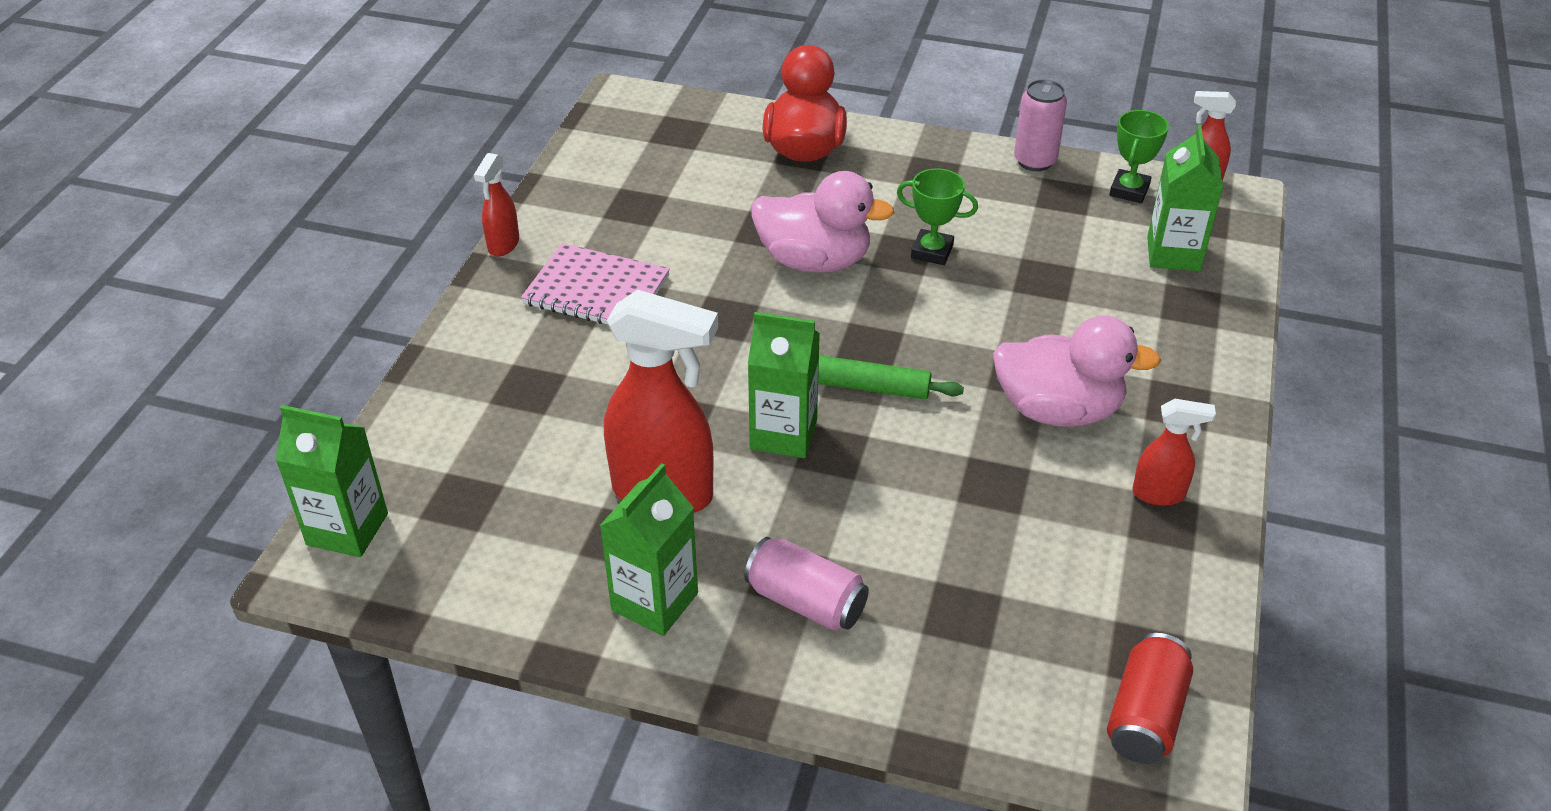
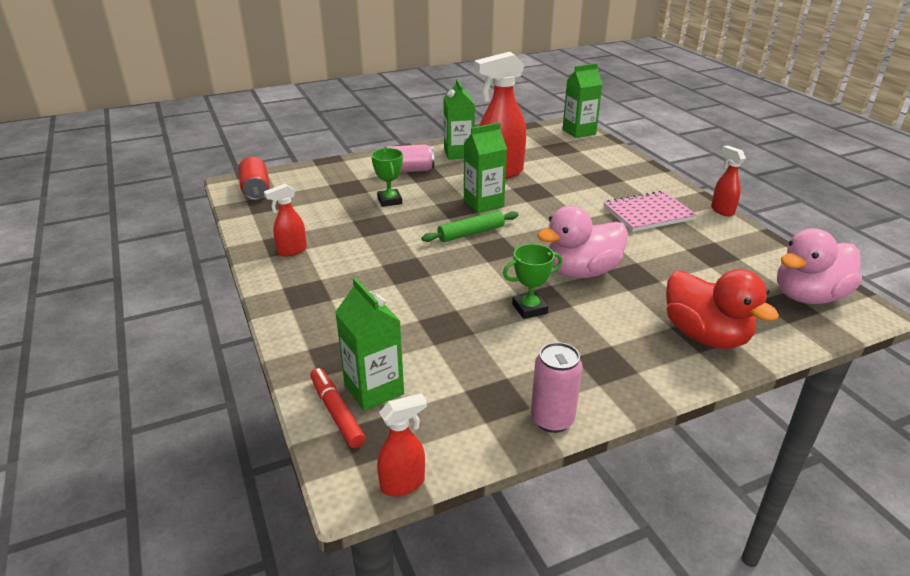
camera: 140 degrees right, 10 degrees down
pink duck [993,316,1161,427] -> pink duck moved to [777,228,862,304]
green trophy [1109,110,1169,203] -> green trophy moved to [371,148,403,207]
none -> red marker [310,368,365,448]

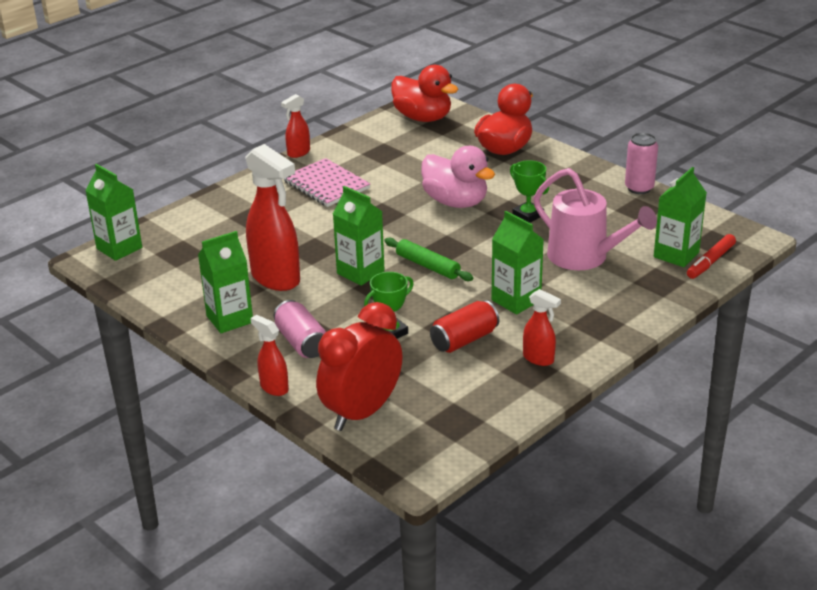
camera: 110 degrees left, 0 degrees up
red can [239,157,270,200] -> red can moved to [430,300,499,353]
red spray bottle [377,393,427,496] -> red spray bottle moved to [251,315,289,396]
pink duck [777,228,862,304] -> red duck [391,65,459,122]
none -> red clock [316,302,402,431]
none -> green carton [491,211,544,315]
none -> pink watering can [533,168,657,270]

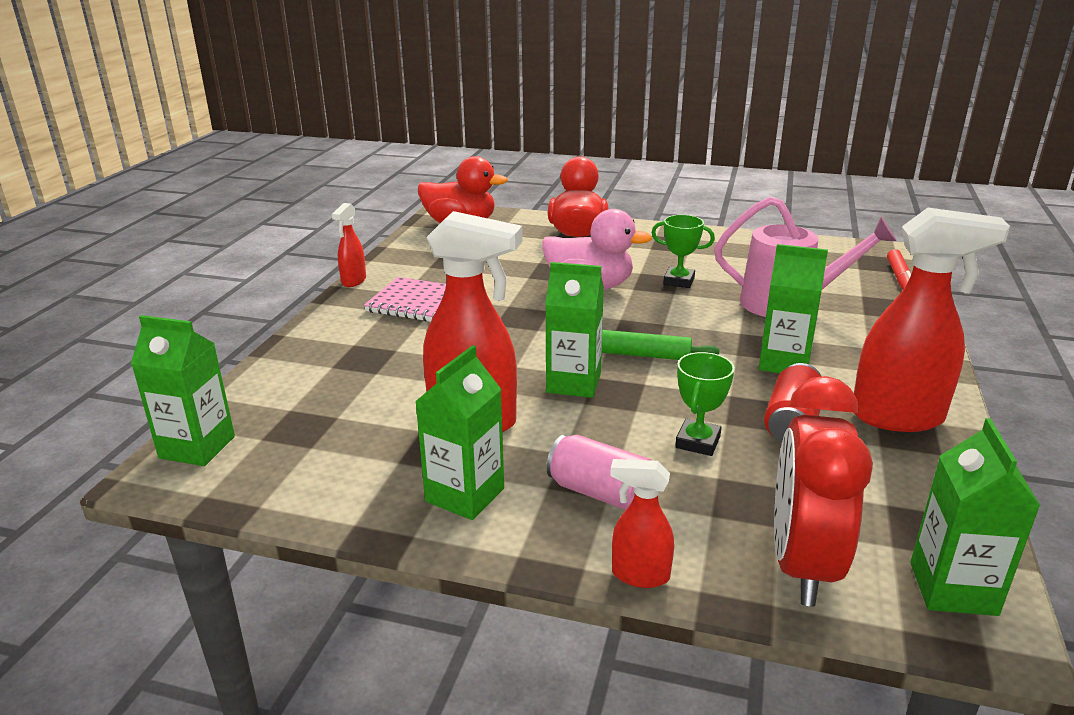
camera: 30 degrees left, 5 degrees down
red spray bottle [523,289,561,366] -> red spray bottle [854,208,1010,432], size x1.99
pink can [625,133,658,194] -> none
green carton [654,167,707,267] -> green carton moved to [910,418,1040,616]

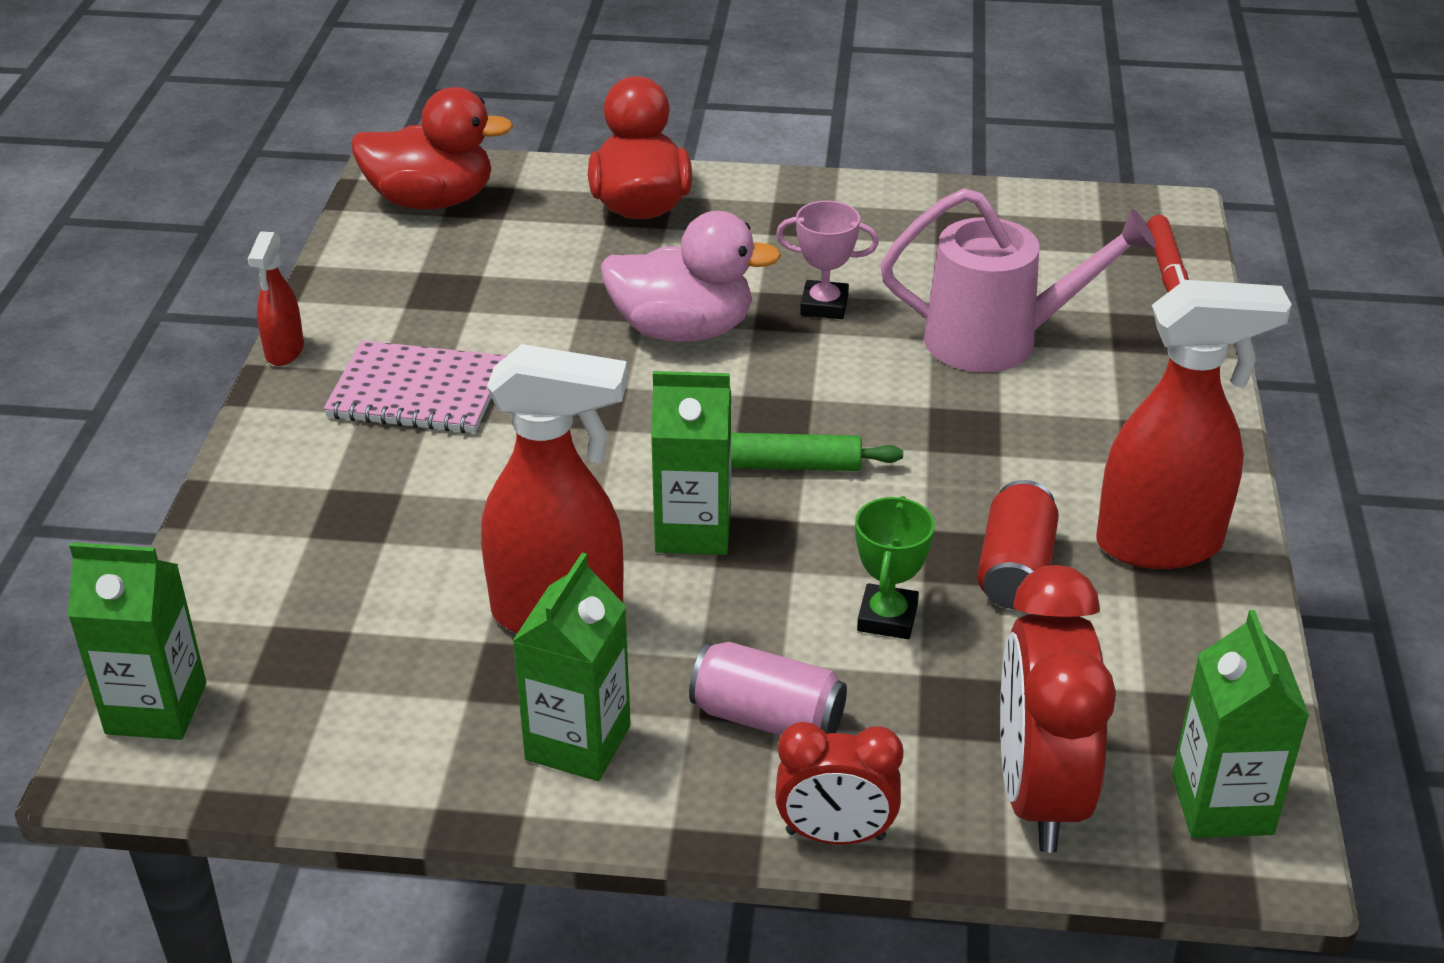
camera: 10 degrees left, 10 degrees up
red spray bottle [610,459,674,588] -> red clock [775,722,904,844]
green trophy [651,215,715,288] -> pink trophy [776,201,879,319]
green carton [759,244,828,373] -> none

